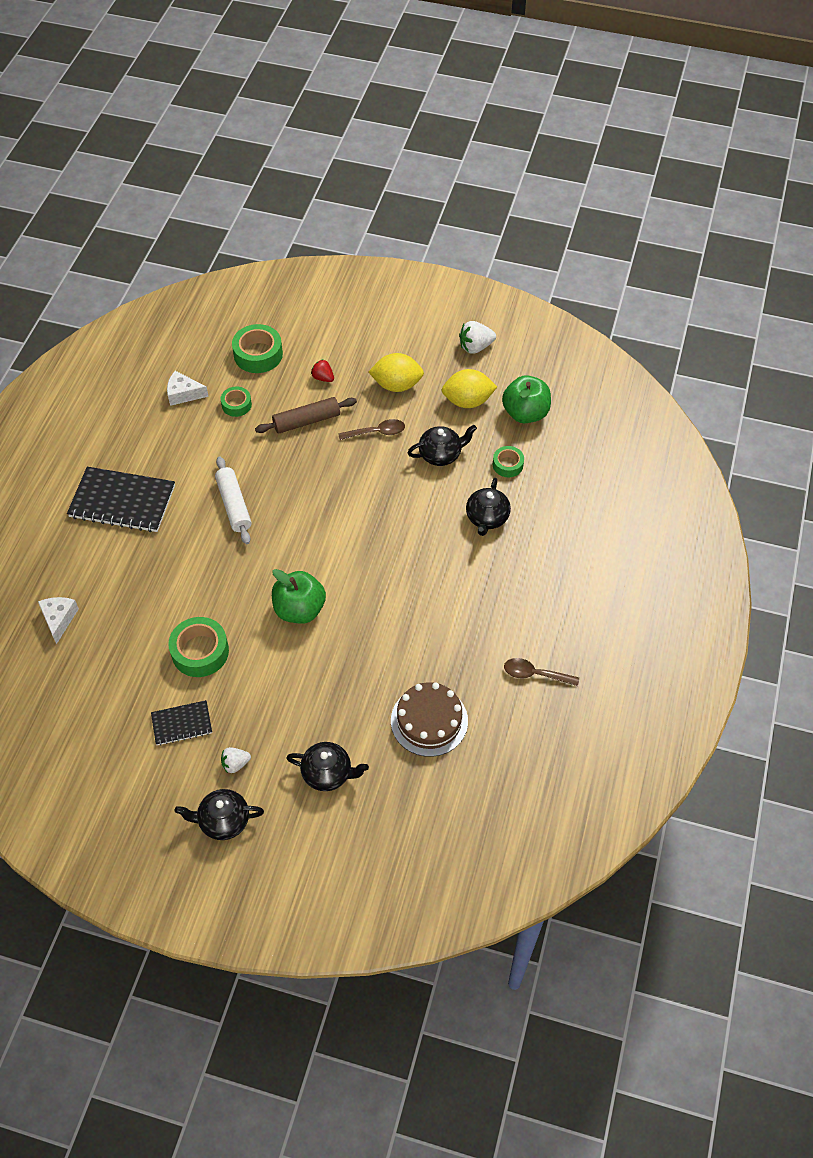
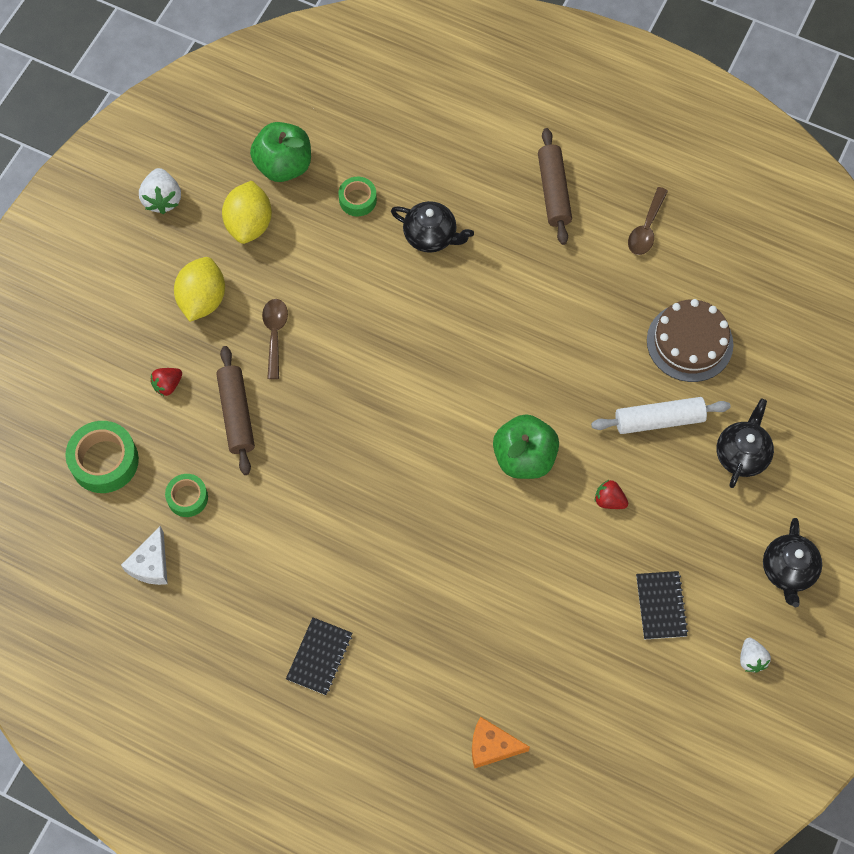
camera: 80 degrees left, 10 degrees up
white cheese [38,597,79,644] -> orange cheese [472,717,530,769]
black notebook [67,467,175,532] -> black notebook [286,617,352,695], size x0.54
green tape [168,617,229,677] -> none
white rolling pin [215,456,252,544] -> white rolling pin moved to [591,397,731,434]
white strawberry [221,747,251,773] -> white strawberry moved to [740,638,771,673]
black teapot [408,425,477,466] -> none
none -> brown rolling pin [538,128,572,245]
none -> red strawberry [595,480,628,509]

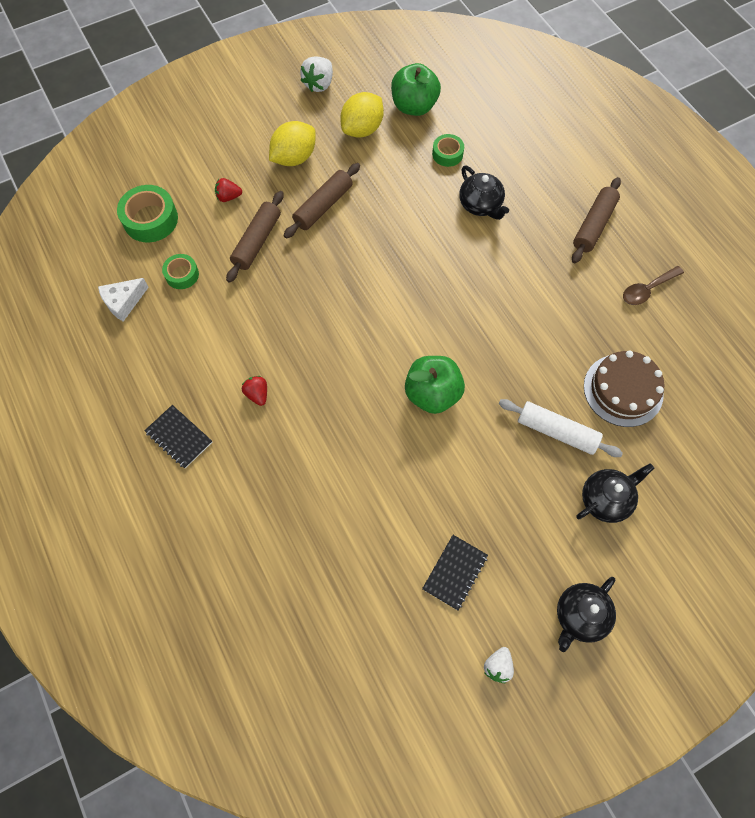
camera: 35 degrees right, 0 degrees up
brown spoon [262,299,288,379] -> brown rolling pin [284,163,360,239]
black notebook [286,617,352,695] -> black notebook turned 75 degrees clockwise [144,405,212,468]
orange cheese [472,717,530,769] -> none
red strawberry [595,480,628,509] -> red strawberry moved to [242,376,267,406]

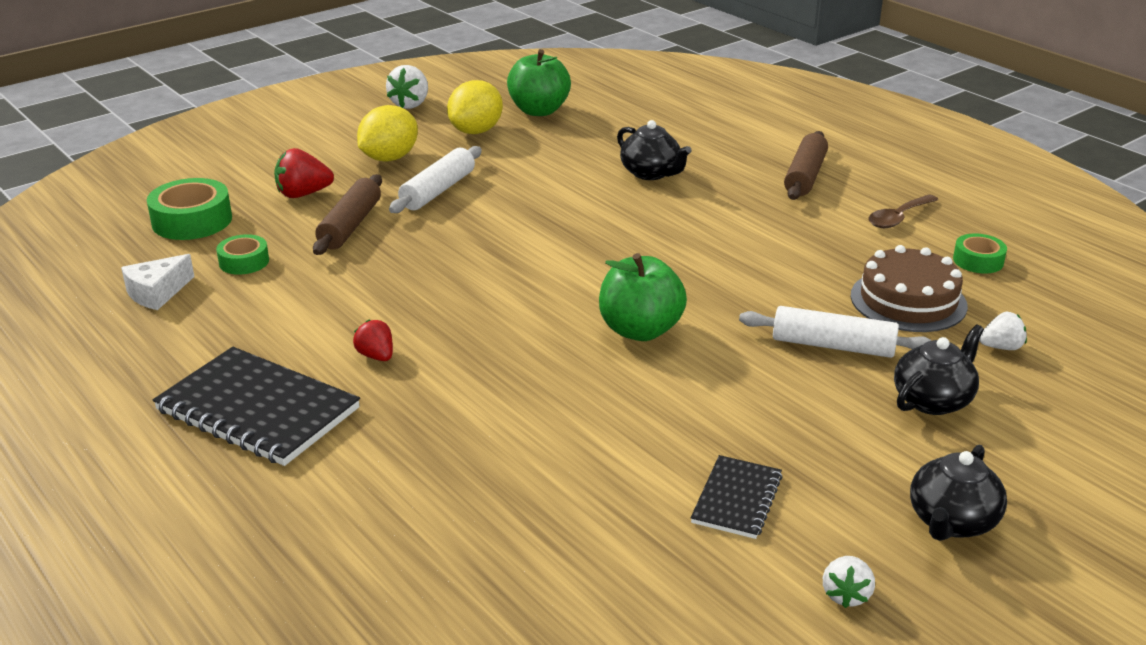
camera: 10 degrees left, 35 degrees down
black notebook [144,405,212,468] -> black notebook [153,347,360,466], size x1.85
red strawberry [215,178,242,202] -> red strawberry [274,148,334,198], size x1.54
brown rolling pin [284,163,360,239] -> white rolling pin [389,146,482,213]
green tape [432,134,464,167] -> green tape moved to [953,234,1007,273]
none -> white strawberry [979,312,1027,350]

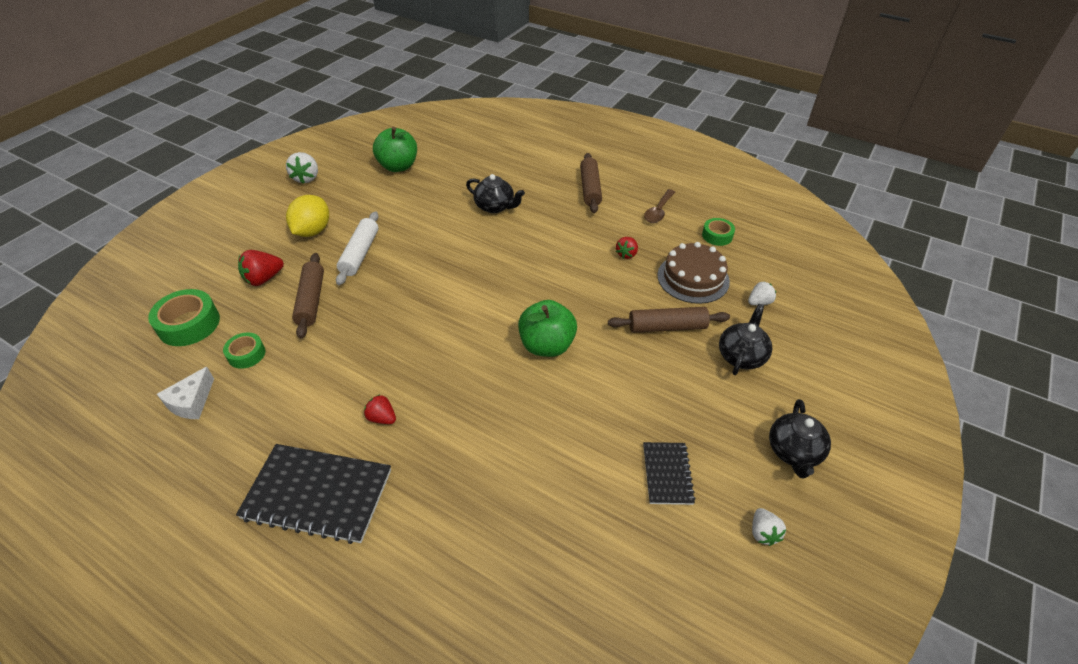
camera: 20 degrees left, 15 degrees up
yellow lemon [447,80,503,134] -> none
white rolling pin [739,306,932,358] -> brown rolling pin [608,307,730,333]
none -> red strawberry [616,237,638,259]

